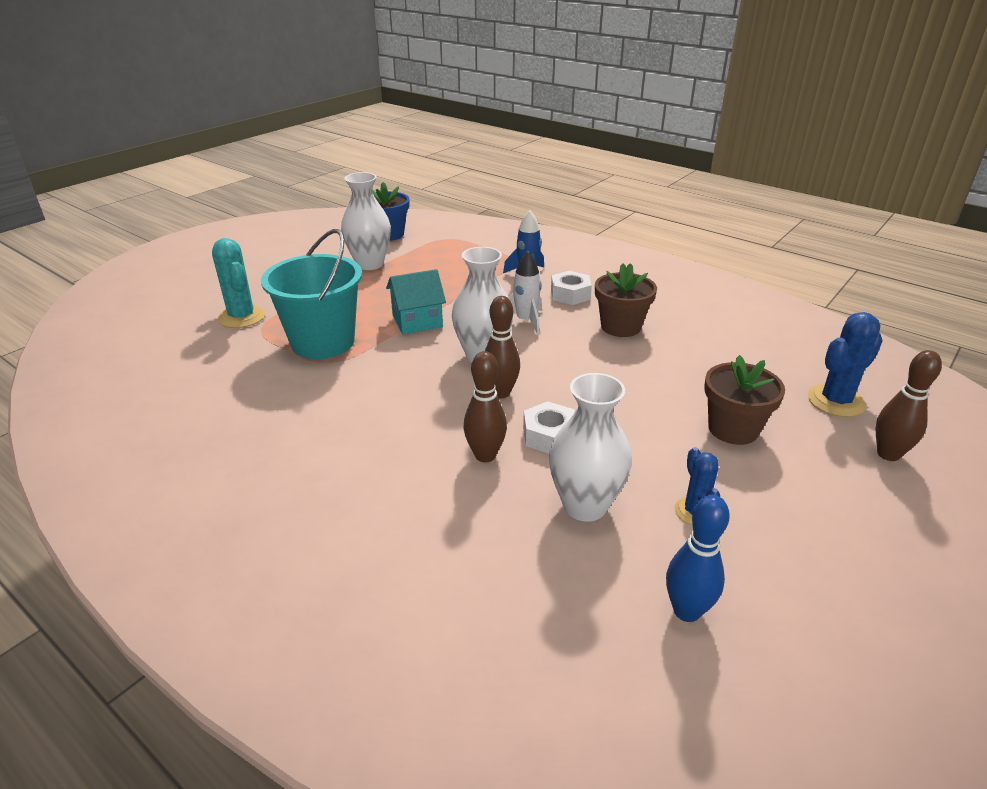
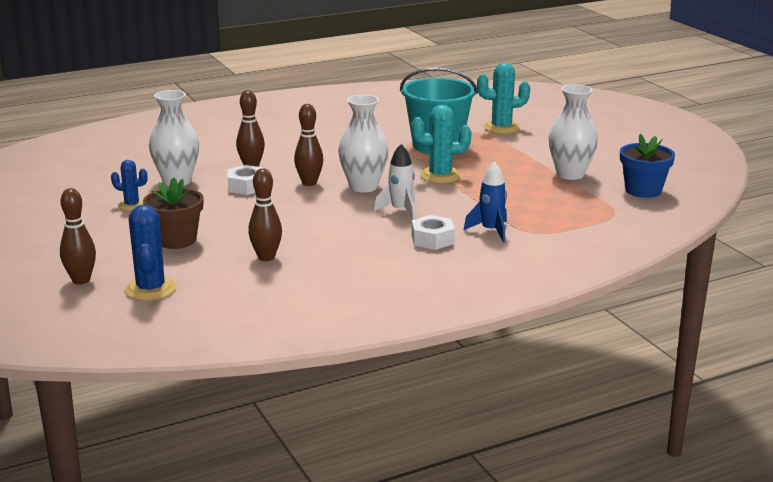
camera: 115 degrees right, 10 degrees down
turquoise house [386,269,446,334] -> turquoise cactus [412,105,472,183]
brown flower pot [595,263,657,337] -> none
blue bowling pin [666,495,730,622] -> none
none -> brown bowling pin [248,168,282,261]

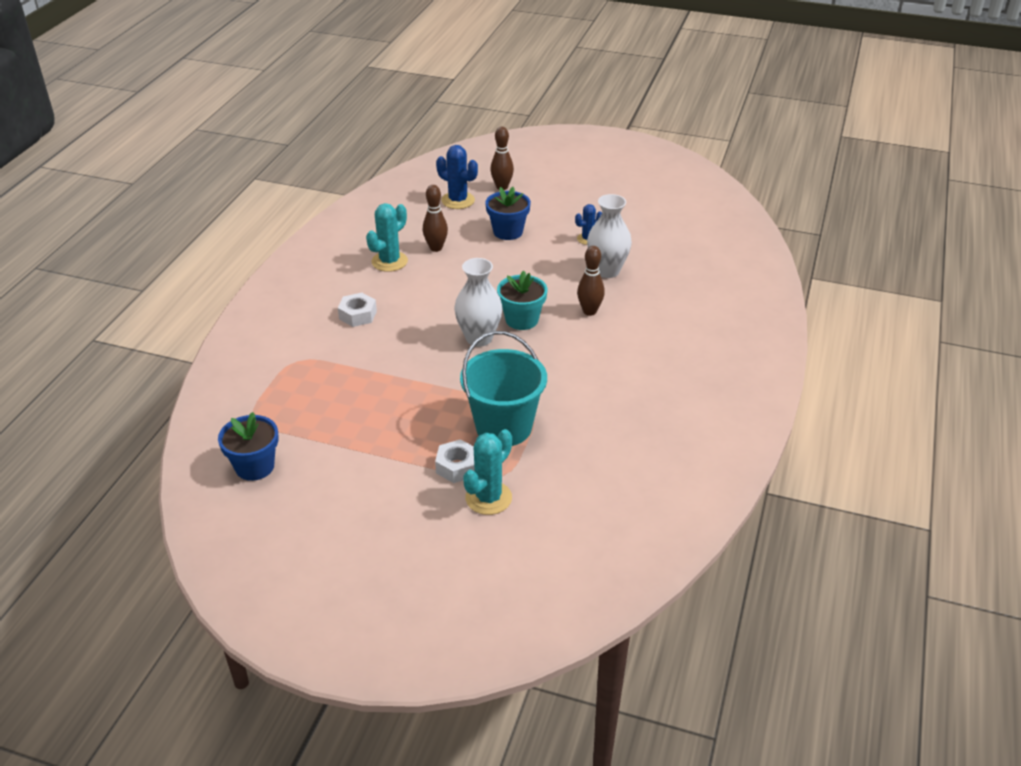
camera: 135 degrees right, 15 degrees up
brown flower pot [143,177,204,249] -> blue flower pot [485,187,531,240]
white nut [227,165,263,195] -> white nut moved to [435,439,475,483]
brown bowling pin [294,104,324,186] -> turquoise flower pot [497,271,547,330]
white rocket [374,144,415,220] -> none
turquoise cactus [412,105,472,183] -> turquoise cactus moved to [366,203,408,272]
blue rocket [464,162,507,243] -> none
white vase [549,84,598,180] -> none

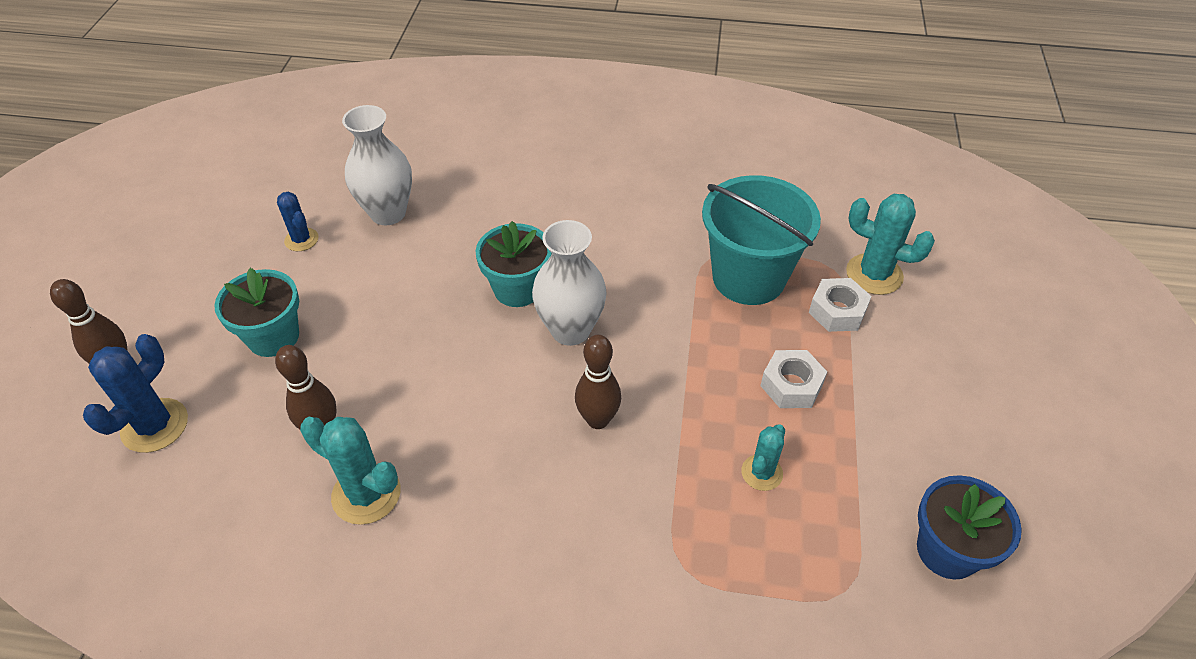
camera: 100 degrees left, 10 degrees up
white nut [338,293,377,327] -> white nut moved to [760,350,827,408]
blue flower pot [485,187,531,240] -> turquoise flower pot [214,268,299,357]
brown bowling pin [577,246,605,316] -> brown bowling pin moved to [575,335,621,429]
none -> turquoise cactus [741,424,785,491]

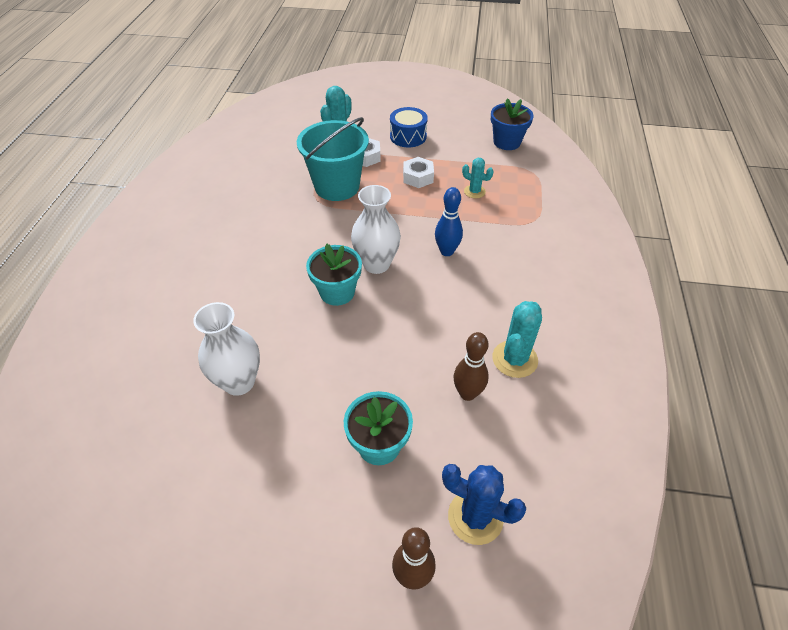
camera: 90 degrees left, 0 degrees up
blue cactus [277,192,318,251] -> none
brown bowling pin [575,335,621,429] -> blue bowling pin [435,187,463,256]
none -> blue drum [390,107,428,147]

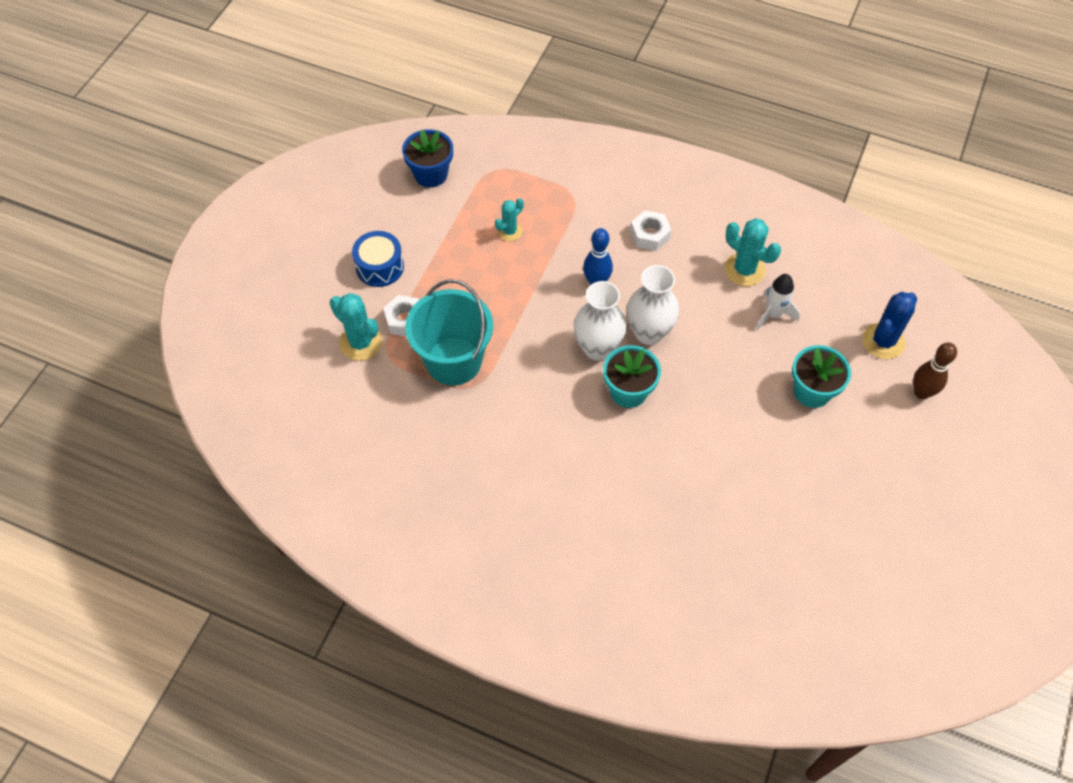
camera: 75 degrees left, 10 degrees up
white vase [193,302,260,396] -> white vase moved to [627,265,679,345]
white nut [403,157,434,188] -> white nut moved to [630,210,671,251]
brown bowling pin [453,332,489,401] -> white rocket [756,274,800,331]

